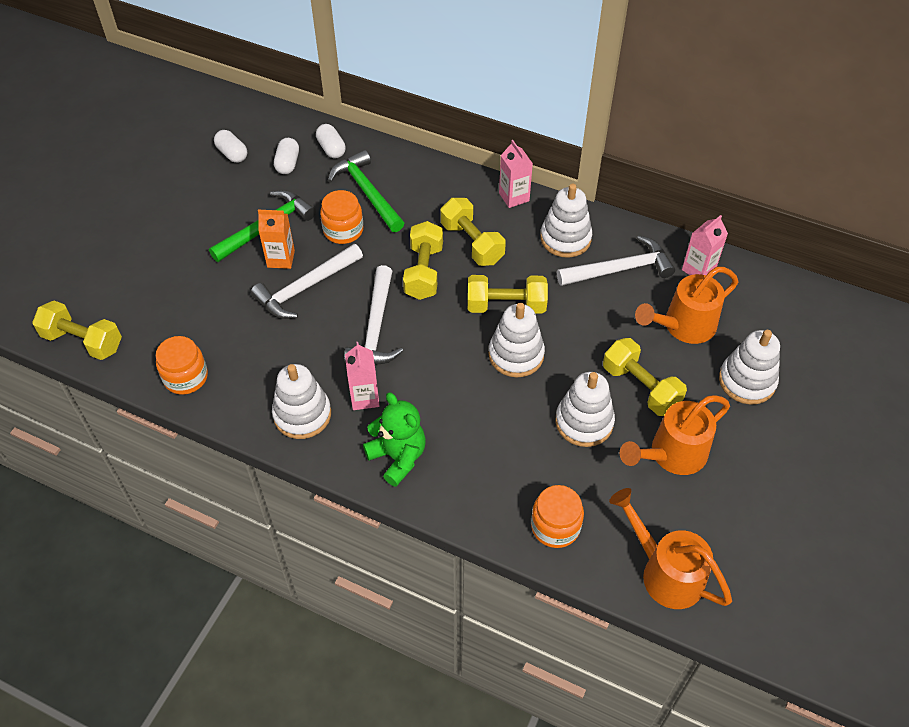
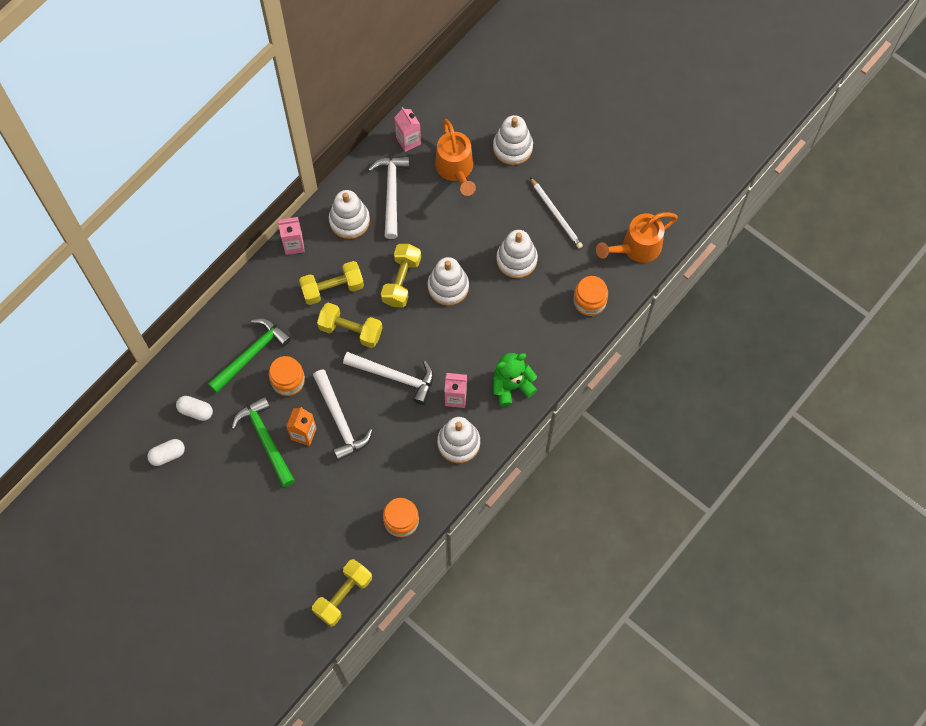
camera: 75 degrees left, 15 degrees up
white capsule [316,124,346,158] -> none
green hammer [328,150,404,232] -> green hammer turned 150 degrees clockwise [208,318,292,393]
yellow dumbbell [603,338,687,416] -> none
orange watering can [620,395,730,475] -> white pencil [530,177,583,248]

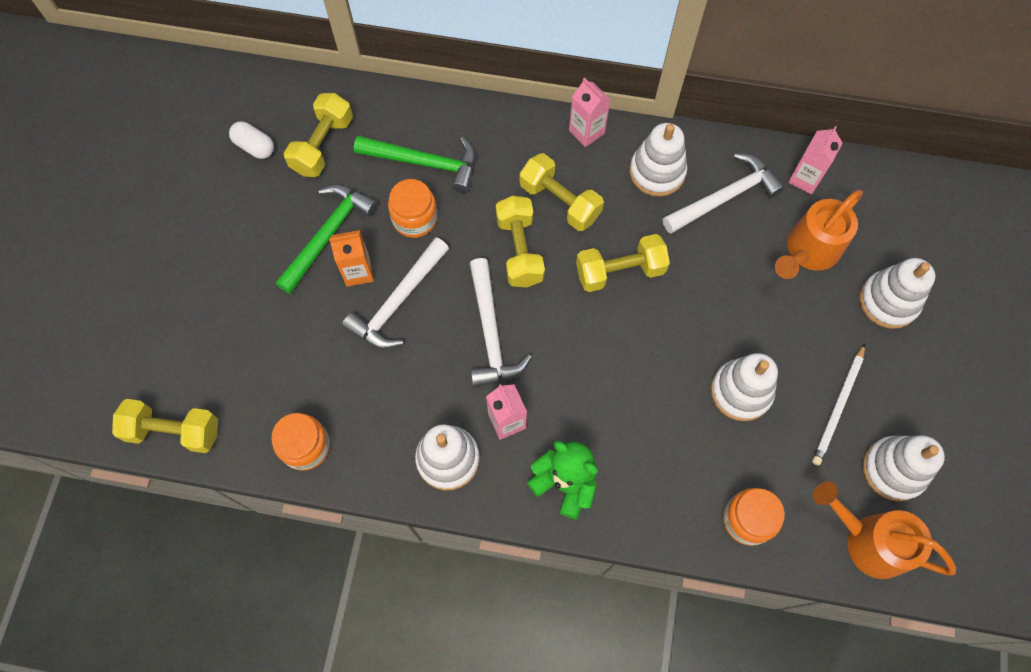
camera: 60 degrees right, 0 degrees up
white capsule [176,396,213,421] -> yellow dumbbell [284,93,353,177]
white stacking toy [428,257,469,306] -> white stacking toy moved to [863,436,945,501]

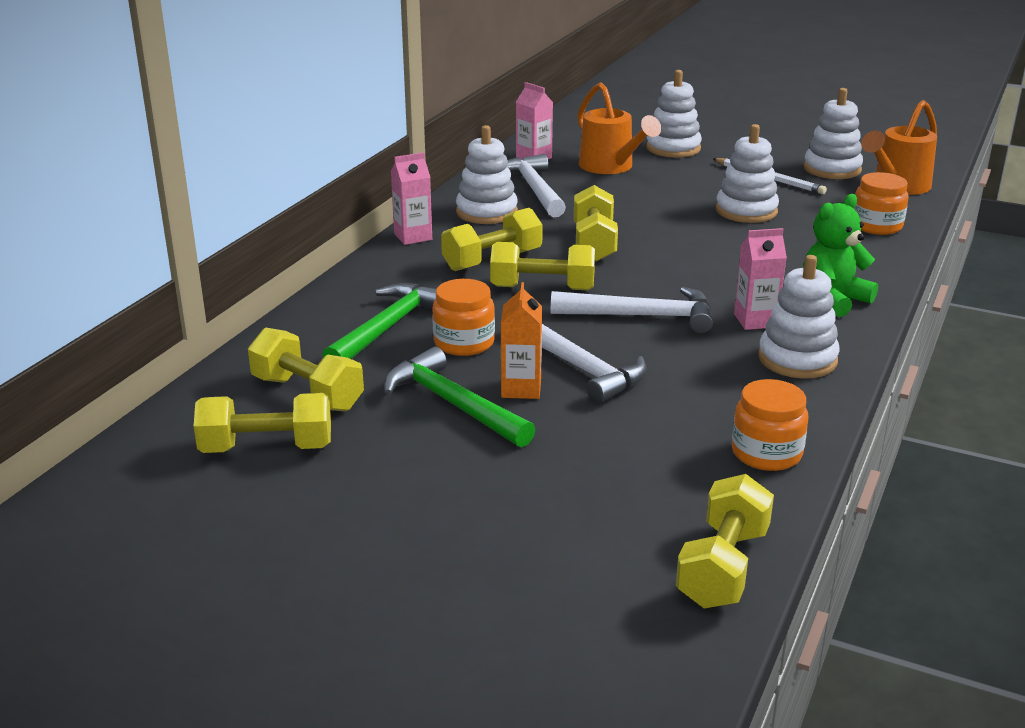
camera: 75 degrees left, 40 degrees down
white capsule [229,121,274,159] -> yellow dumbbell [194,393,331,453]

